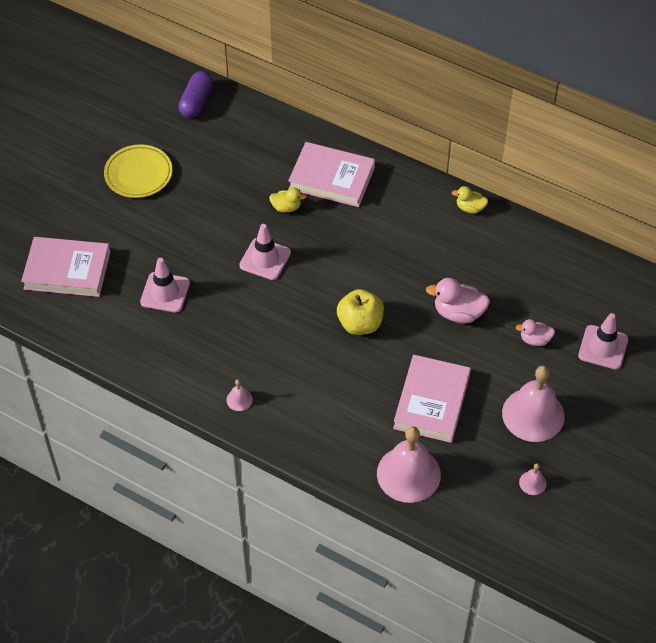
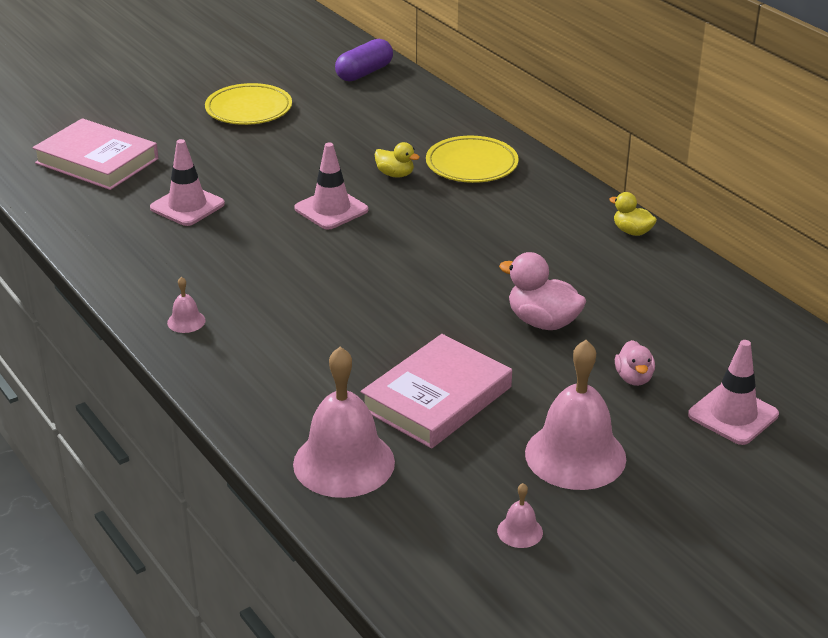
camera: 25 degrees right, 20 degrees down
pink book [288,142,375,207] -> yellow plate [426,136,519,183]
yellow apple [337,289,384,335] -> none
pink duck [516,319,555,346] -> pink duck turned 120 degrees counterclockwise [615,340,655,386]

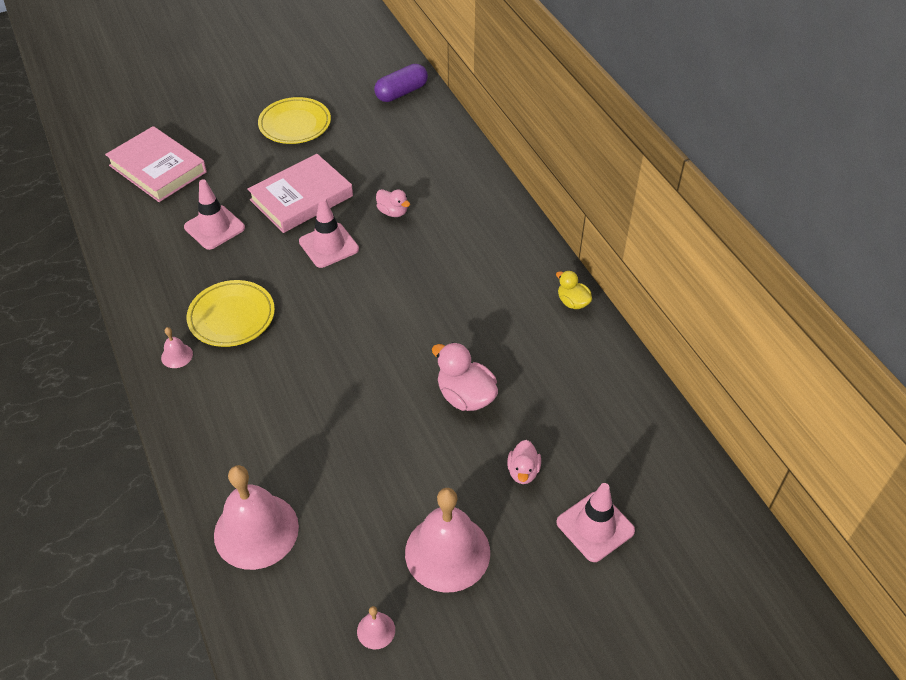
camera: 10 degrees right, 15 degrees up
pink book [361,334,512,449] -> pink book moved to [247,154,353,233]
yellow duck [374,142,420,178] -> pink duck [376,189,410,217]
yellow plate [426,136,519,183] -> yellow plate moved to [187,280,275,347]

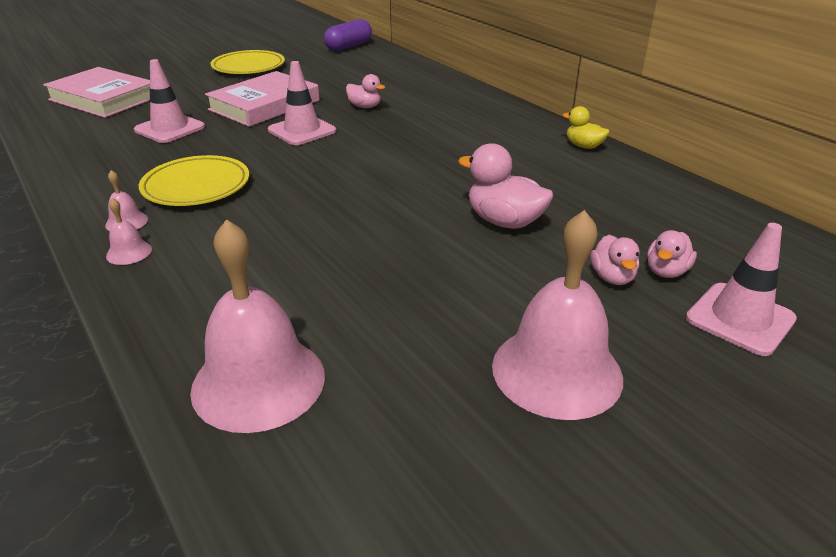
camera: 10 degrees left, 15 degrees down
pink bell [357,606,395,649] -> pink bell moved to [106,198,152,265]
none -> pink duck [647,230,697,278]

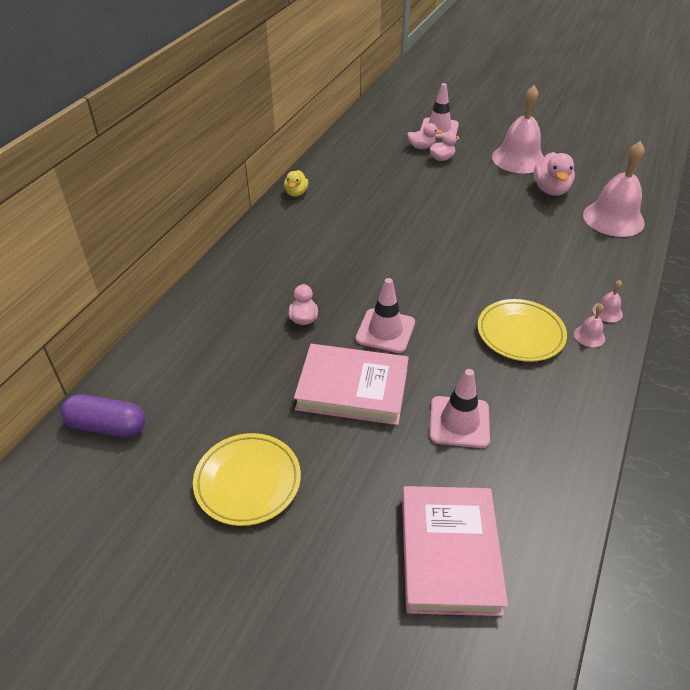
camera: 120 degrees left, 10 degrees up
pink duck [458,143,554,229] -> pink duck moved to [534,152,575,196]

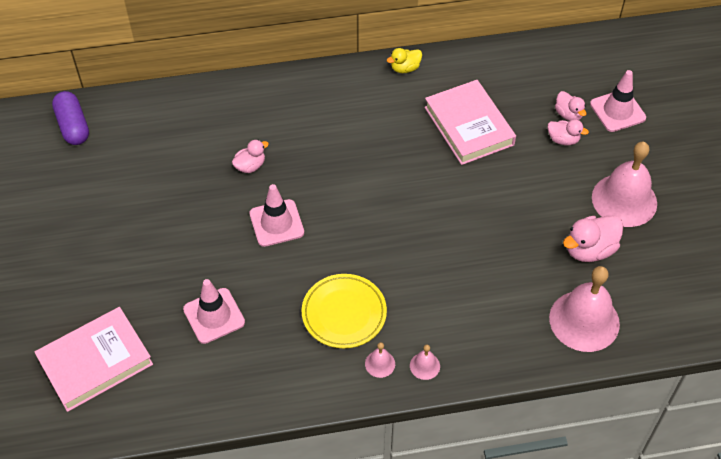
camera: 55 degrees right, 10 degrees up
yellow plate [193,433,301,526] -> none
pink book [294,344,409,425] -> pink book moved to [424,80,516,165]

